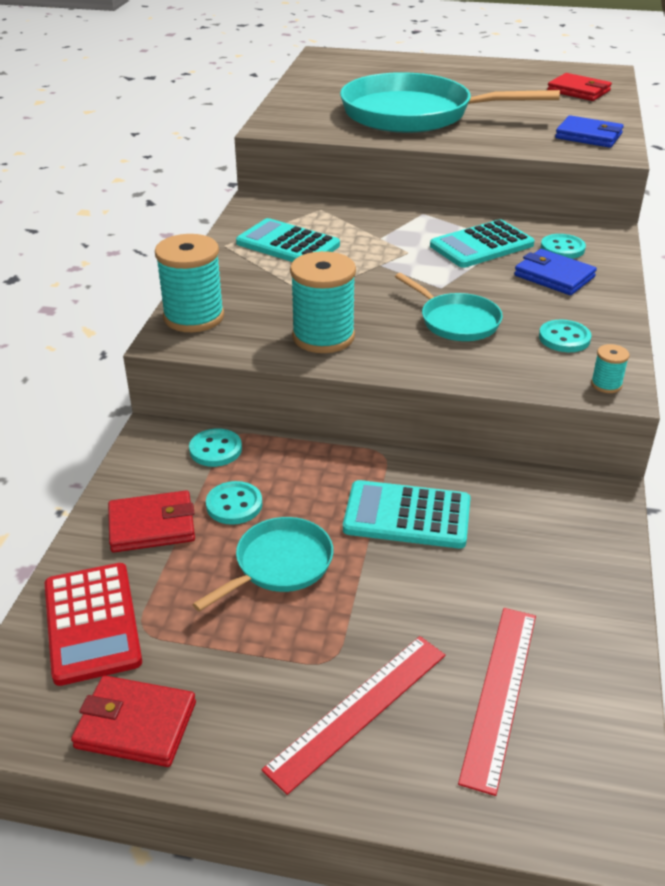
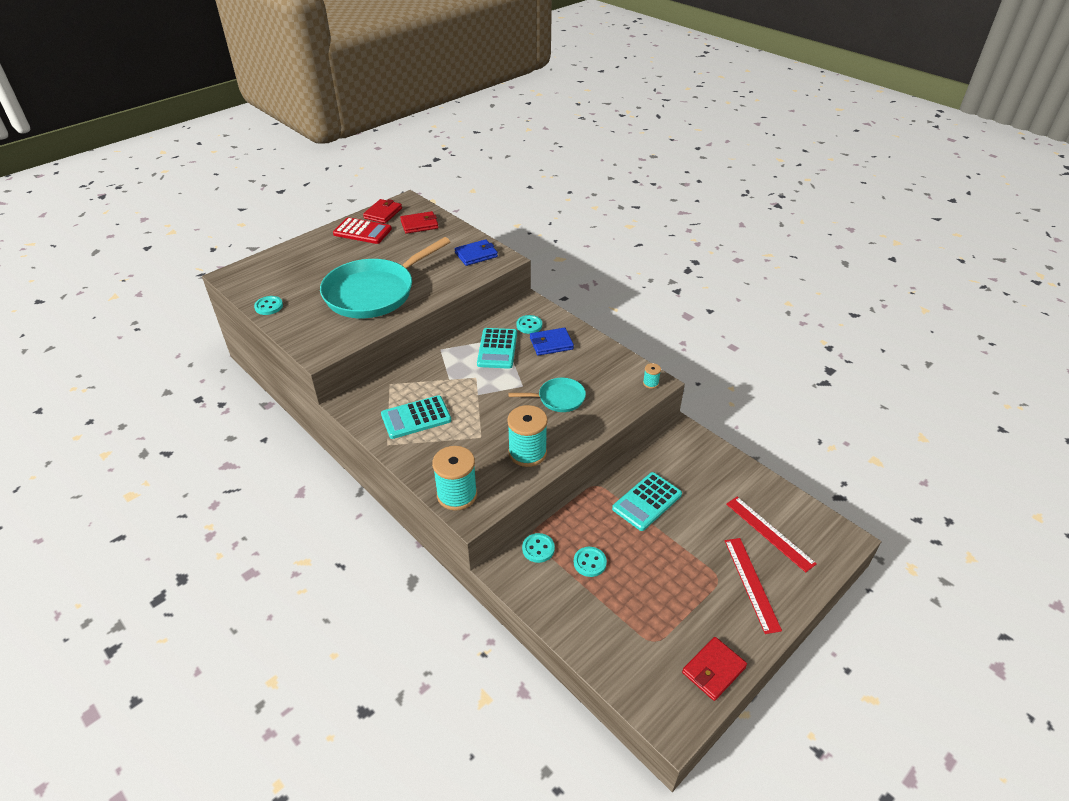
camera: 55 degrees left, 5 degrees up
red calculator [45,563,142,686] -> red calculator moved to [333,217,392,244]
red wallet [108,490,195,552] -> red wallet moved to [363,199,402,224]
turquoise pan [192,517,333,612] -> none
turquoise button [539,319,591,352] -> turquoise button moved to [254,296,283,315]

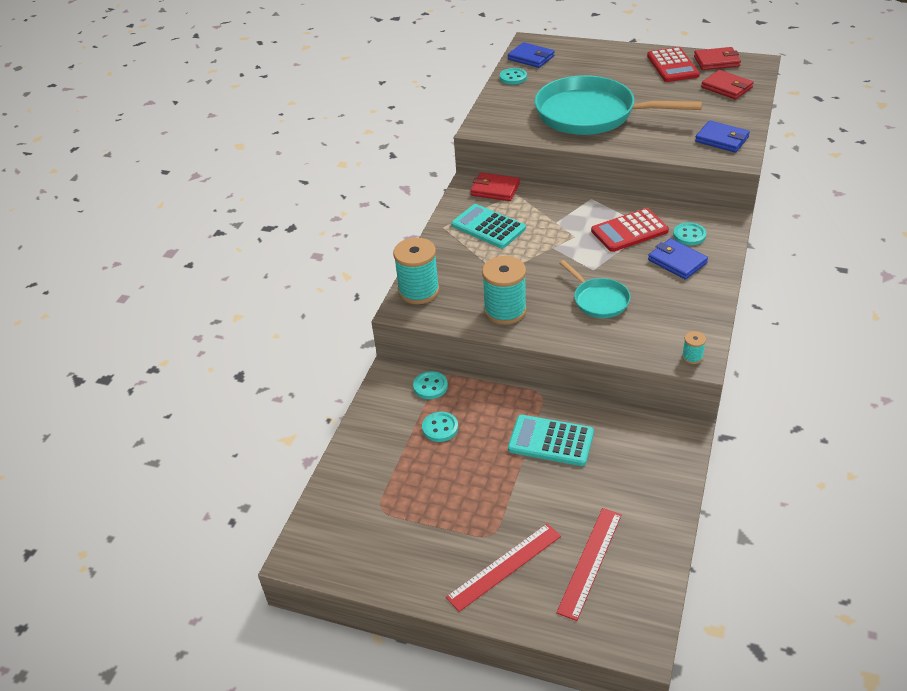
camera: 65 degrees right, 0 degrees up
turquoise calculator [477,328,517,369] -> red calculator [591,208,669,252]
red wallet [682,637,747,701] -> red wallet moved to [471,173,520,201]
none -> blue wallet [508,42,555,68]

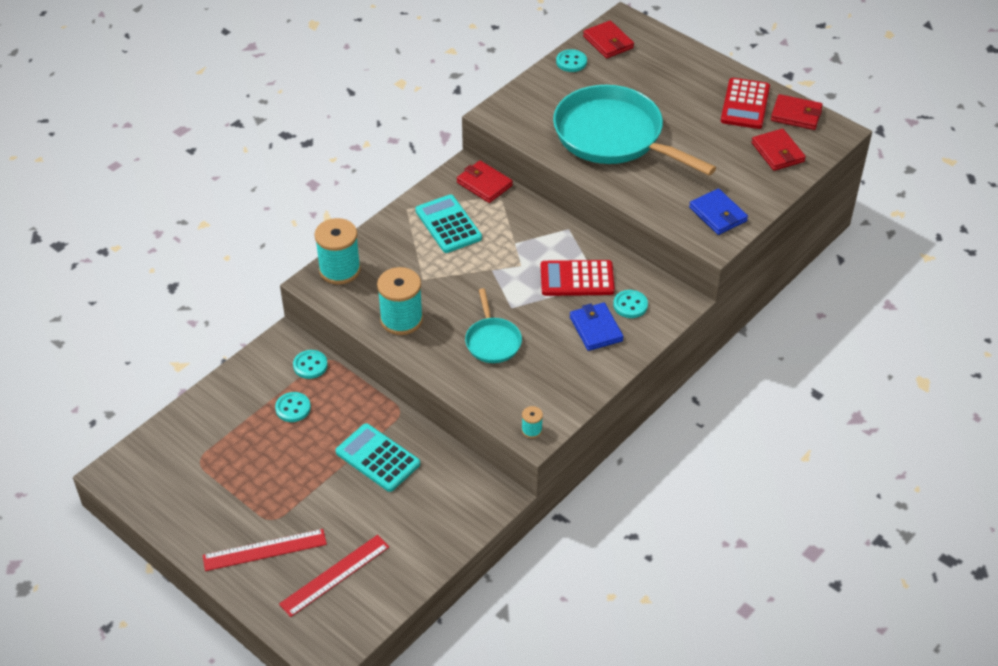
camera: 20 degrees right, 5 degrees up
blue wallet [508,42,555,68] -> red wallet [583,21,634,58]

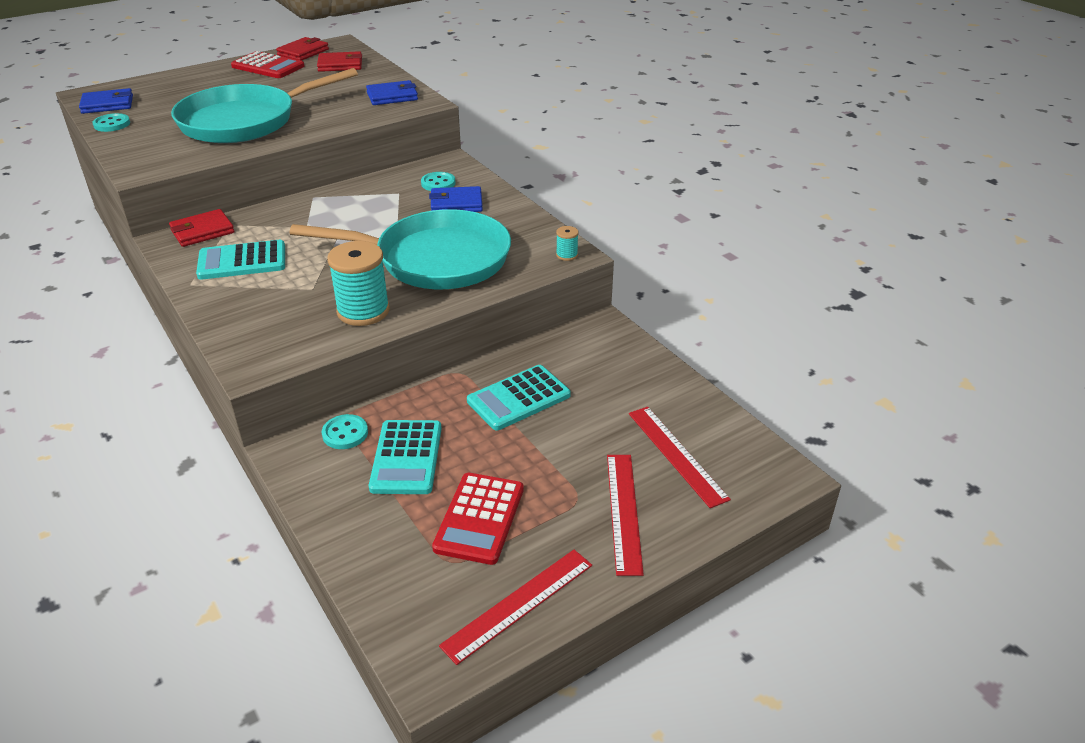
camera: 75 degrees left, 10 degrees down
turquoise button [275,392,311,422] -> turquoise calculator [369,420,442,494]
turquoise spool [314,218,361,285] -> none
turquoise pan [465,288,522,363] -> turquoise pan [289,209,511,289], size x2.09
red calculator [541,260,615,296] -> red calculator moved to [432,473,524,565]
red wallet [583,21,634,58] -> blue wallet [79,88,133,114]
none -> red ruler [439,550,592,665]

